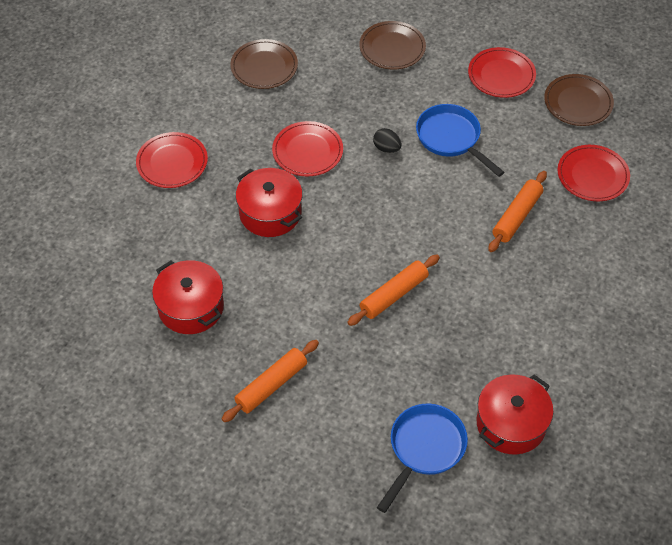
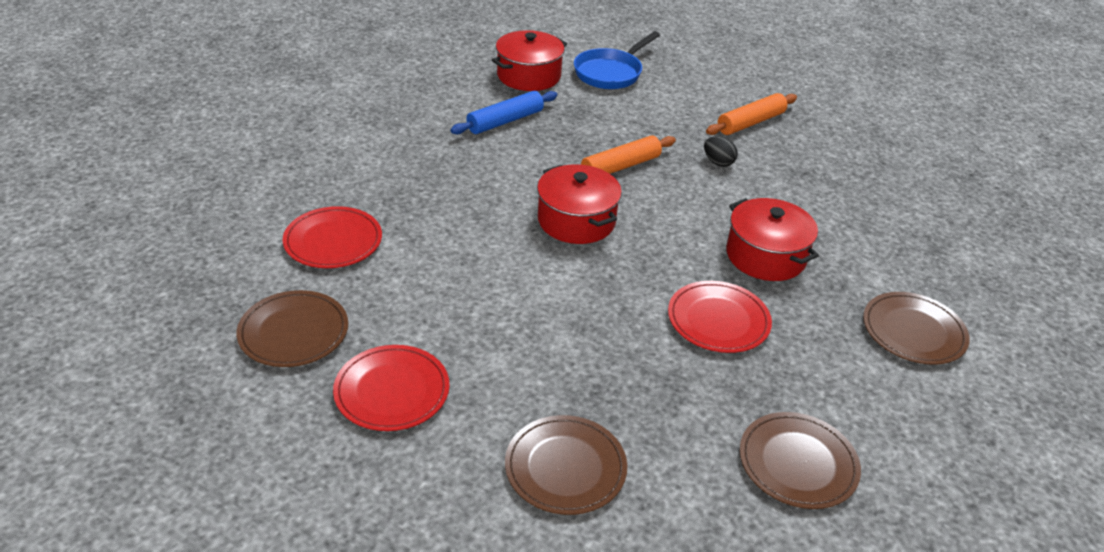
camera: 175 degrees left, 15 degrees down
red plate [136,132,208,188] -> brown plate [863,292,970,365]
red pot [152,260,224,334] -> red pot moved to [537,164,622,244]
black egg [373,128,402,153] -> black egg moved to [704,136,738,167]
blue pan [416,104,504,177] -> none
orange rolling pin [488,171,547,252] -> none
none -> blue rolling pin [450,91,557,134]

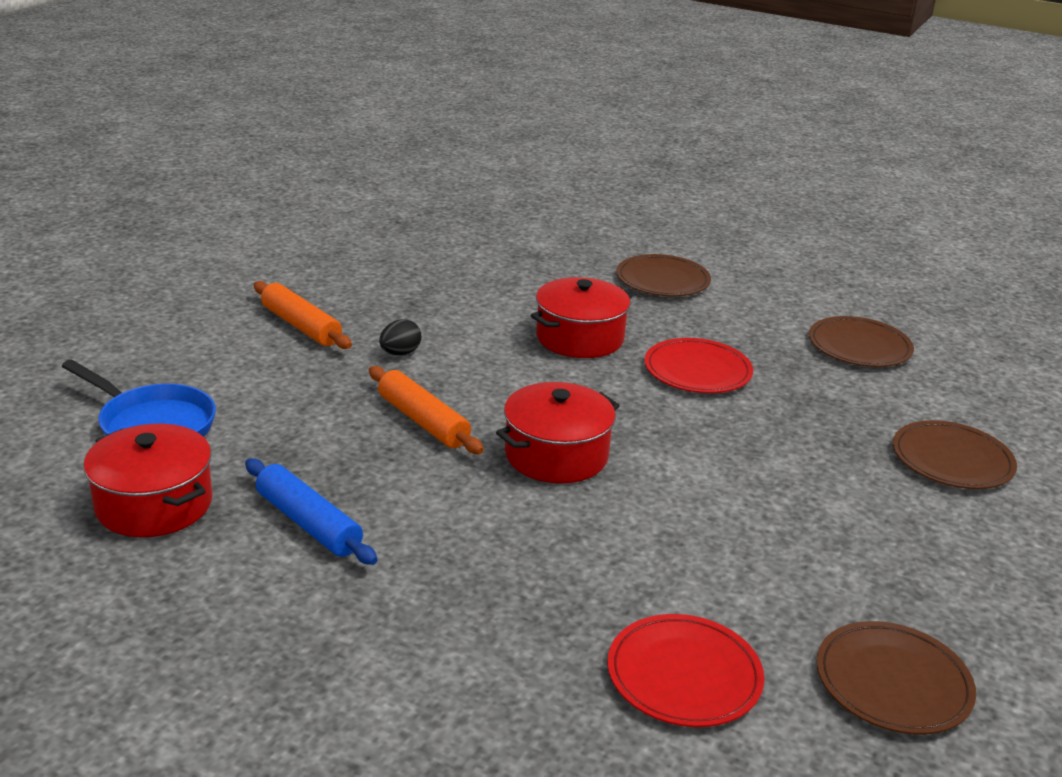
camera: 95 degrees left, 10 degrees down
red plate [333,345,450,431] -> none

